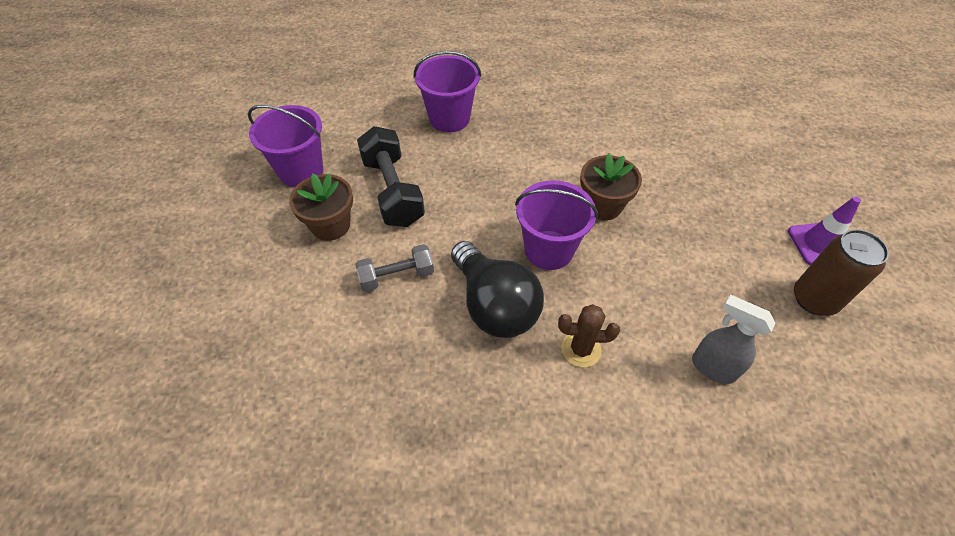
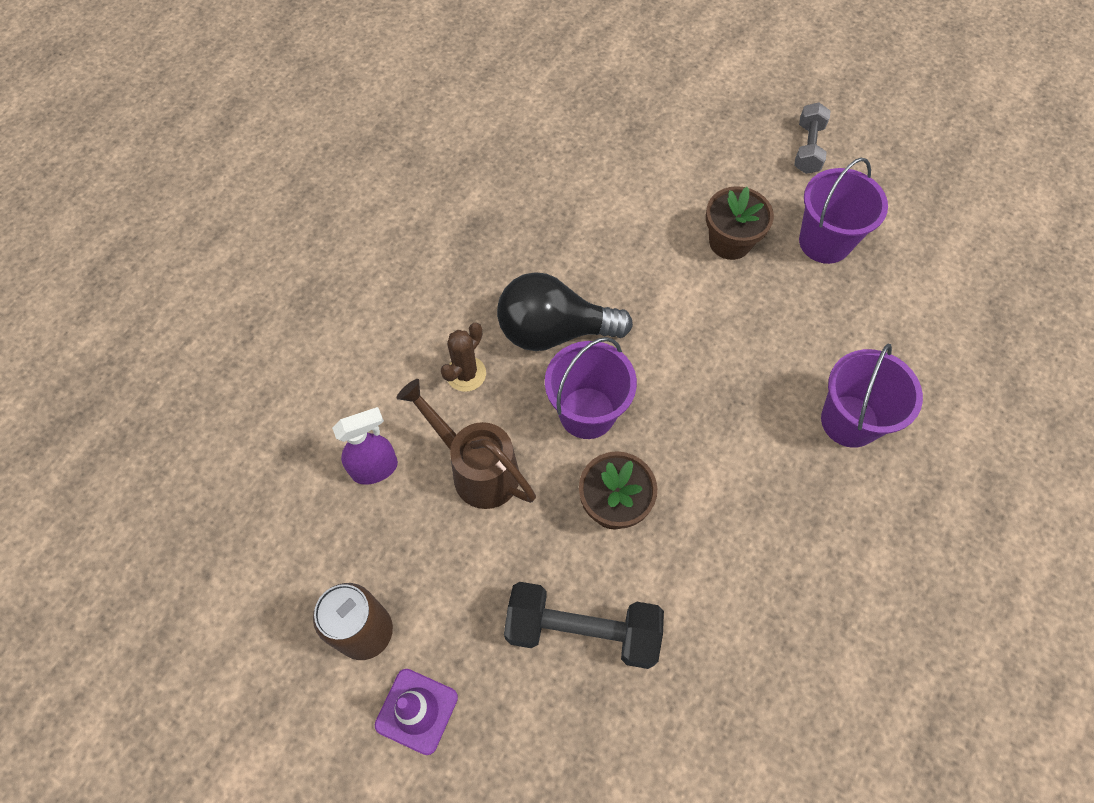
camera: 120 degrees right, 10 degrees up
grey dumbbell [355,244,434,292] -> grey dumbbell moved to [794,102,830,174]
black dumbbell [357,126,425,227] -> black dumbbell moved to [504,582,664,669]
grey spray bottle [692,295,776,384] -> purple spray bottle [332,407,398,485]
none -> brown watering can [396,379,536,509]

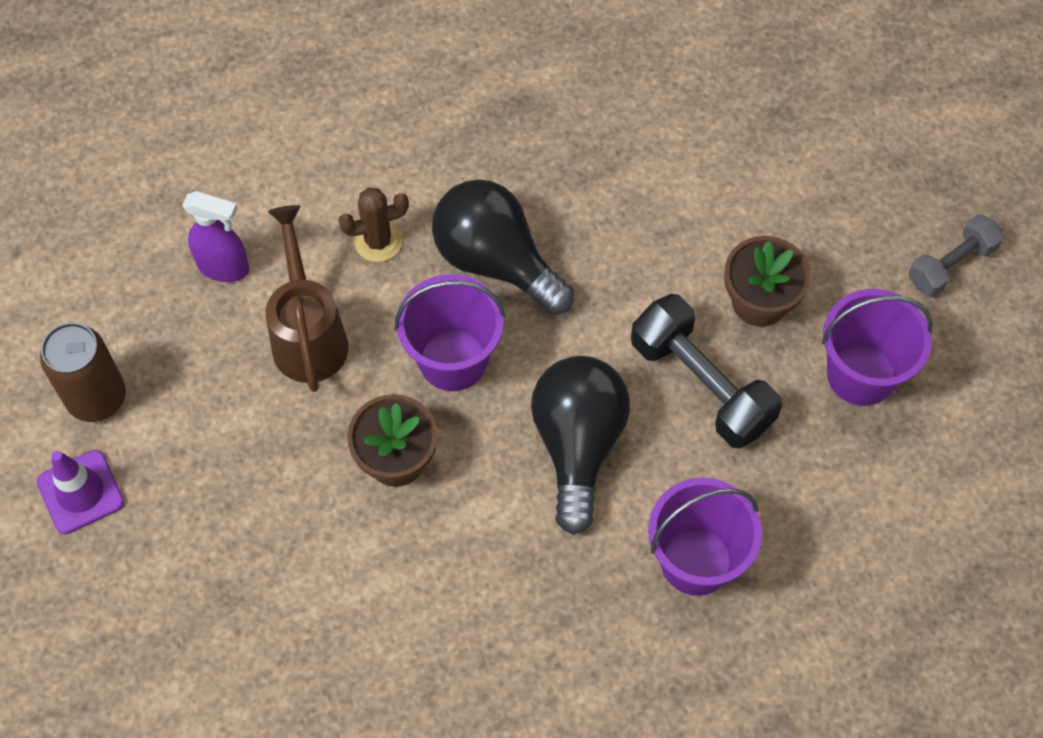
camera: 40 degrees right, 0 degrees up
black dumbbell [504,582,664,669] -> black dumbbell moved to [631,294,782,449]
none -> black light bulb [531,356,630,535]

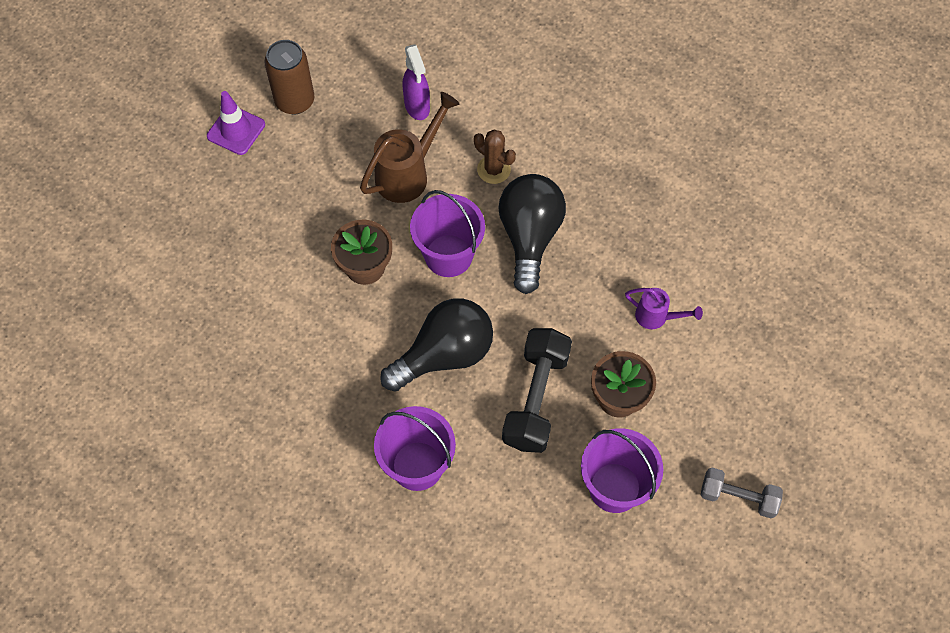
camera: 55 degrees right, 0 degrees up
none -> purple watering can [625,288,703,329]

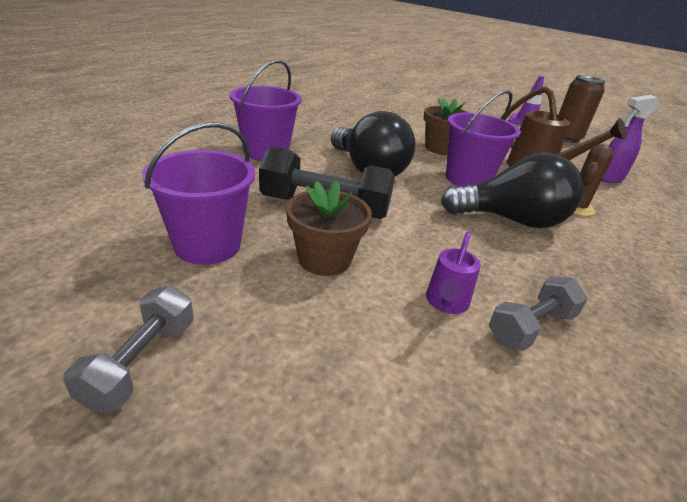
camera: 85 degrees right, 30 degrees down
none -> grey dumbbell [489,276,588,351]

